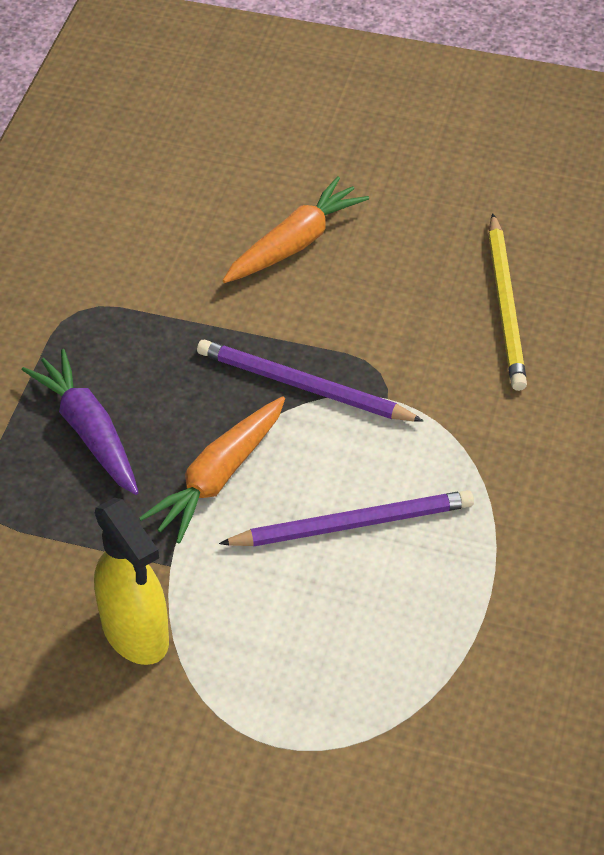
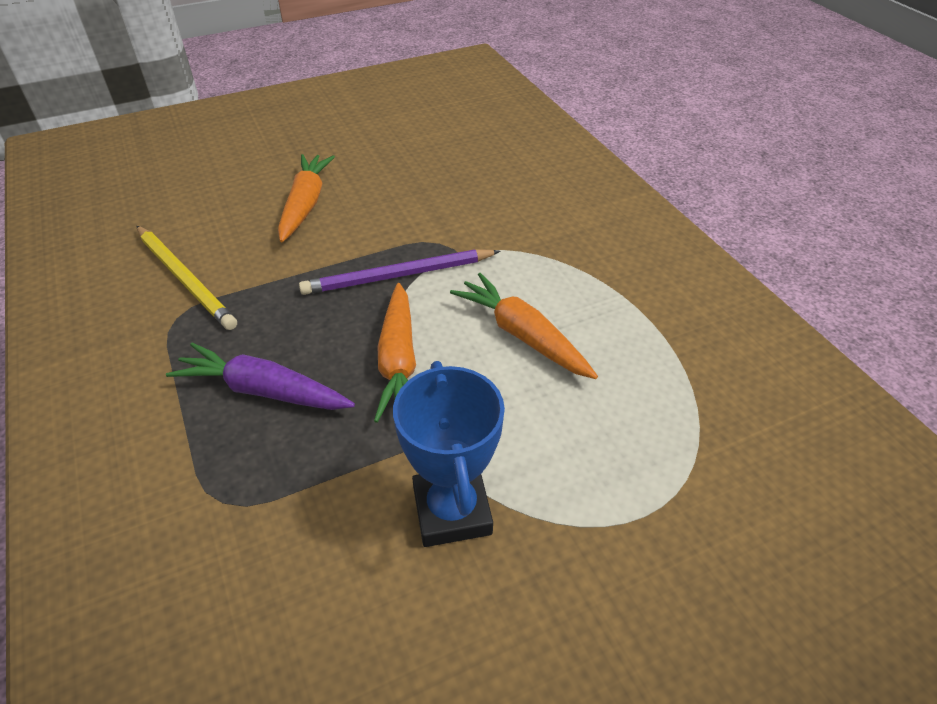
camera: 40 degrees left, 5 degrees down
yellow spray bottle [94,498,169,665] -> blue trophy [393,361,505,547]
purple pencil [219,490,474,546] -> orange carrot [450,273,598,379]
yellow pencil [489,213,527,391] -> yellow pencil moved to [136,226,237,330]

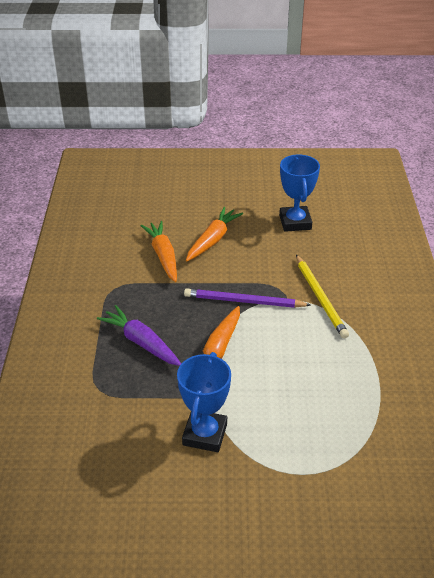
camera: 25 degrees right, 5 degrees down
yellow pencil [136,226,237,330] -> yellow pencil moved to [296,255,349,338]
orange carrot [450,273,598,379] -> orange carrot moved to [140,221,177,282]
none -> blue trophy [279,155,320,232]

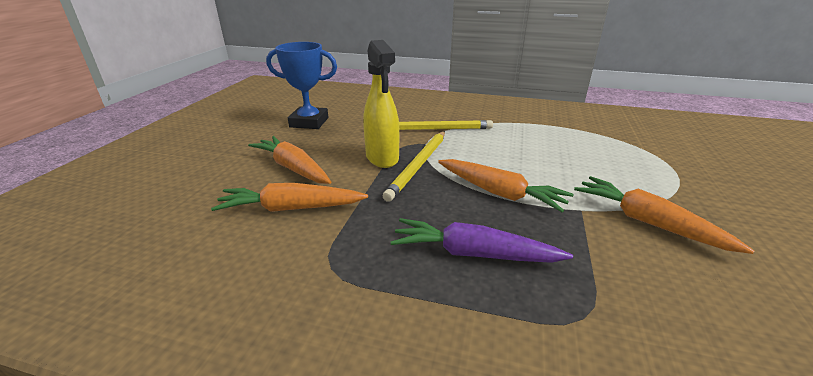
camera: 75 degrees left, 10 degrees down
purple carrot [97,305,181,366] -> purple carrot turned 45 degrees clockwise [391,218,573,263]
blue trophy [177,352,231,452] -> orange carrot [574,176,754,254]
purple pencil [184,288,311,308] -> yellow pencil [383,131,445,202]
none -> yellow spray bottle [363,40,399,168]

